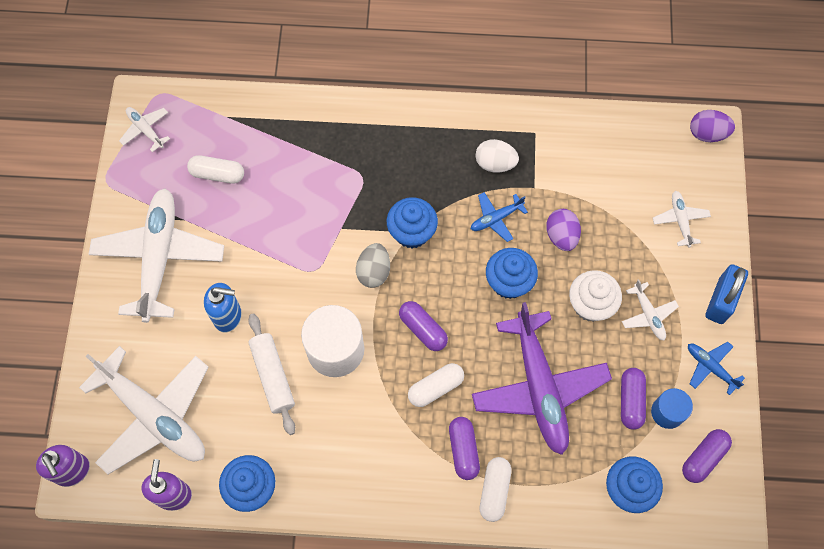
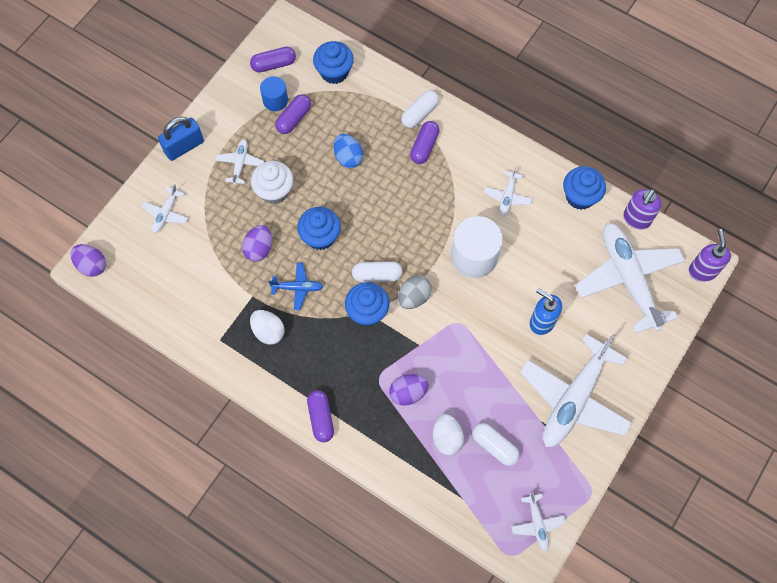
camera: 150 degrees left, 0 degrees up
white rolling pin [248,313,295,435] -> none
purple capsule [399,301,448,351] -> purple capsule moved to [307,390,334,442]
white capsule [408,363,464,407] -> white capsule moved to [352,262,402,282]
purple plane [472,302,612,455] -> blue egg [334,134,363,168]
blue plane [688,342,745,395] -> none
none -> purple egg [389,374,429,406]
none -> white egg [433,414,464,455]
none -> white plane [484,166,532,217]

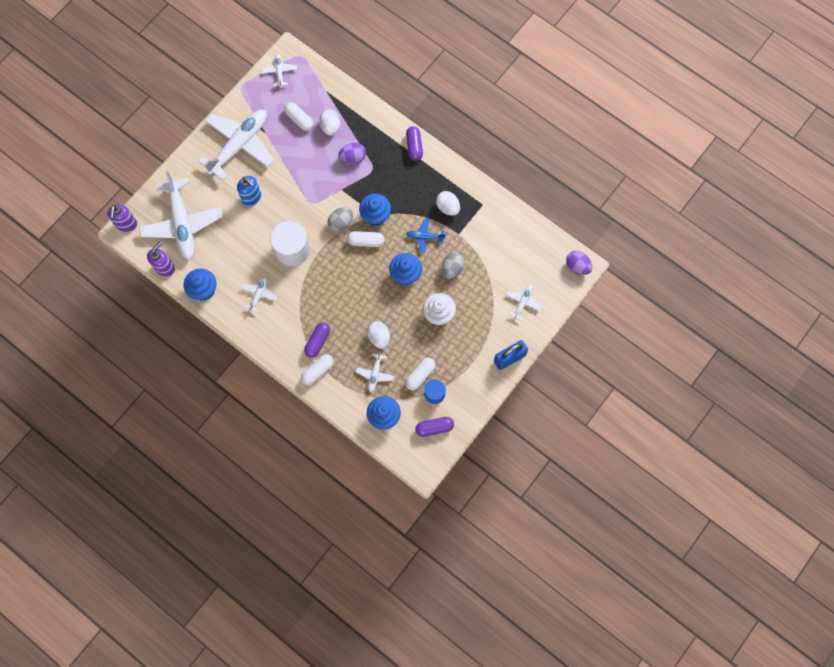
camera: 175 degrees left, 5 degrees up
white plane [216,139,264,185] -> white plane moved to [356,351,394,392]
purple egg [242,225,272,262] -> grey egg [442,252,465,279]
purple capsule [275,94,311,134] -> white capsule [405,358,436,390]
blue egg [334,134,363,168] -> white egg [367,321,390,349]

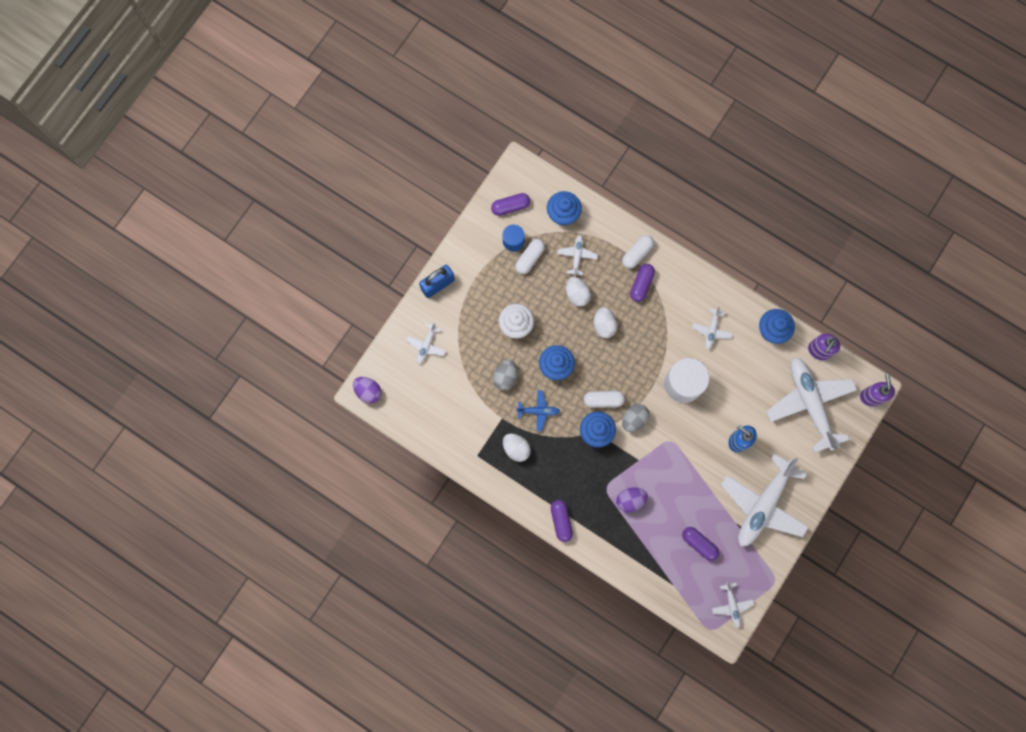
camera: 175 degrees right, 5 degrees up
white capsule [284,102,313,131] -> purple capsule [682,527,719,561]
white egg [319,109,340,136] -> white egg moved to [594,307,617,338]

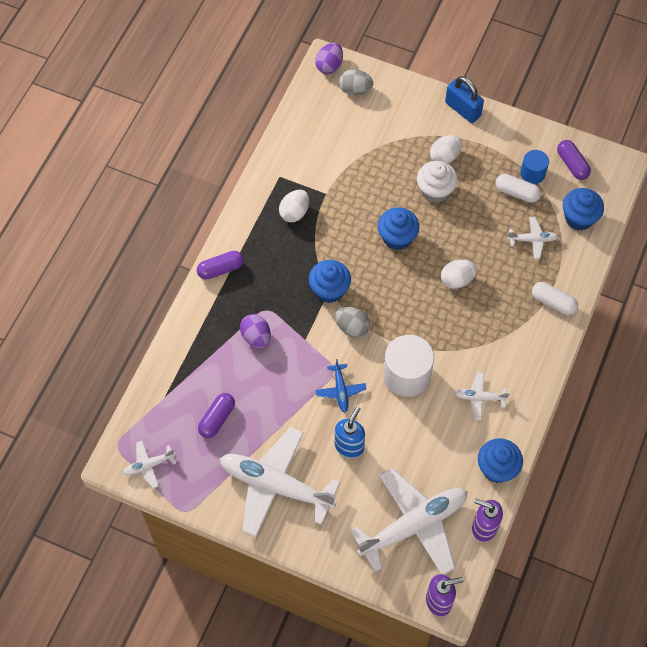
camera: 80 degrees right, 15 degrees down
white plane [406,323,446,364] -> none
grey egg [493,360,517,390] -> grey egg moved to [339,69,373,96]
blue plane [516,390,560,431] -> blue plane moved to [316,359,366,412]
white egg [566,277,591,307] -> white egg moved to [430,135,462,164]
white capsule [584,391,625,408] -> none
purple capsule [630,264,655,302] -> none

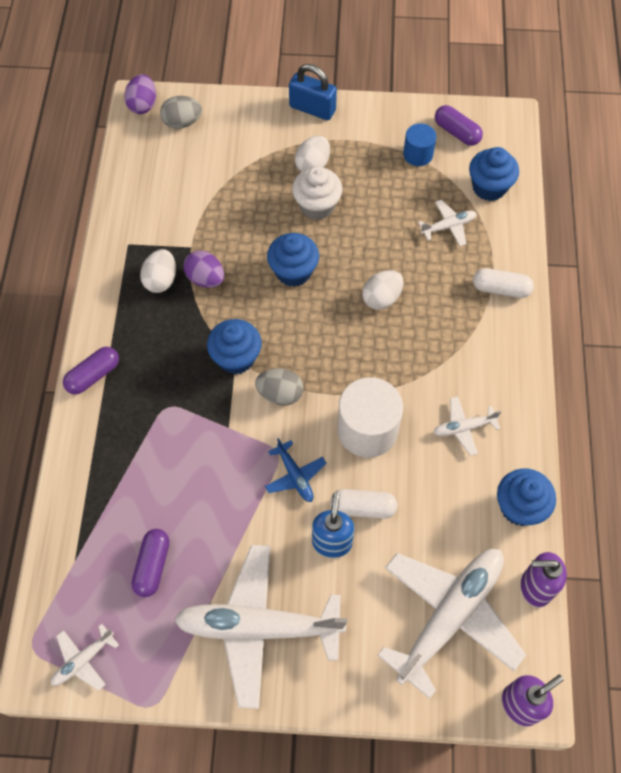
camera: 20 degrees left, 0 degrees up
purple egg [240,314,271,348] -> purple egg moved to [184,250,224,288]
white capsule [495,174,541,203] -> white capsule moved to [330,489,398,519]

